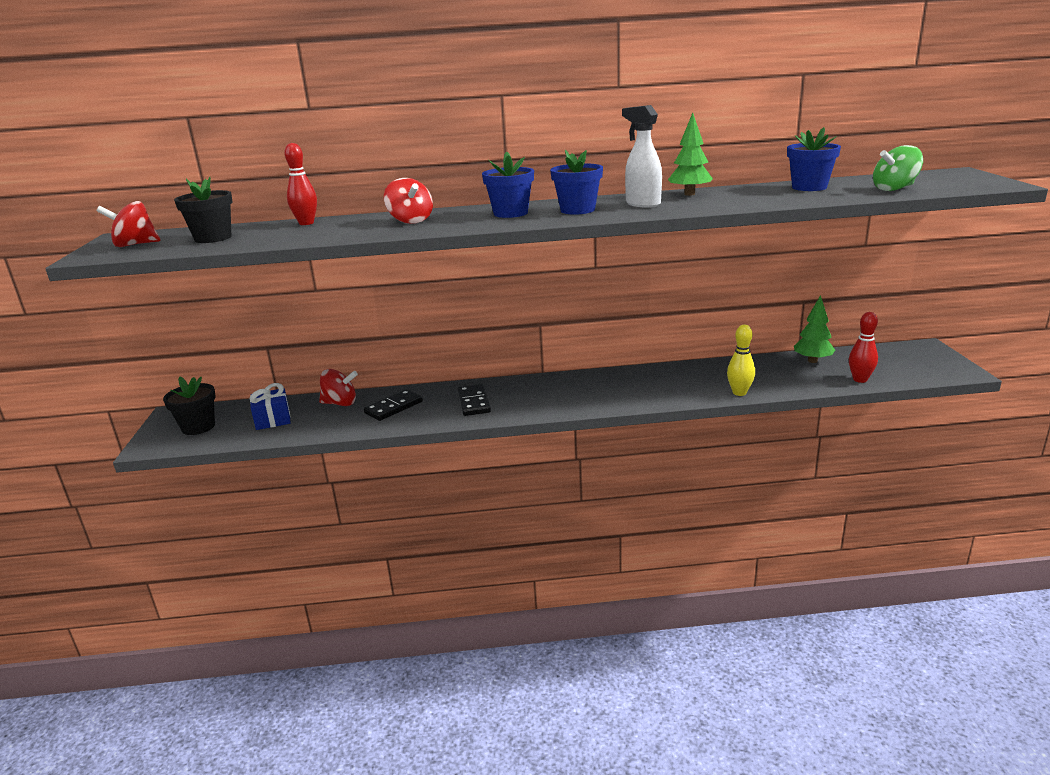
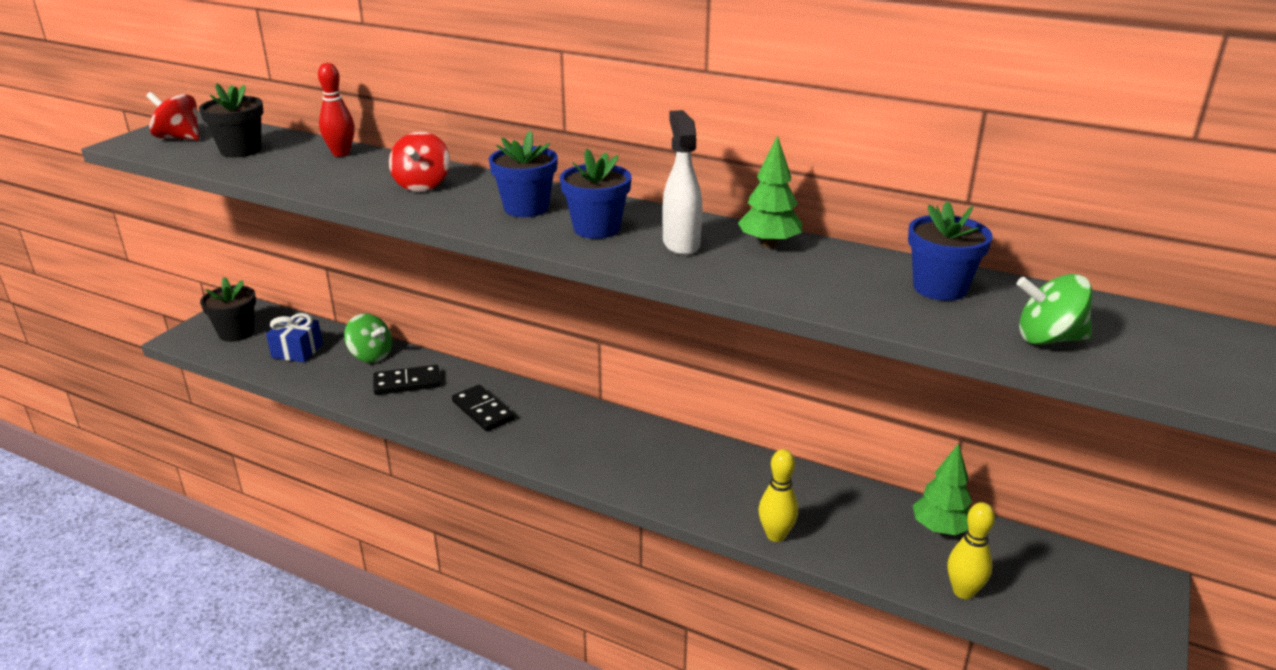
camera: 30 degrees right, 5 degrees up
red spinning top [319,369,358,406] -> green spinning top [344,313,392,363]
black domino [457,384,491,416] -> black domino turned 60 degrees counterclockwise [452,385,515,431]
red bowling pin [849,312,878,383] -> yellow bowling pin [947,502,995,599]

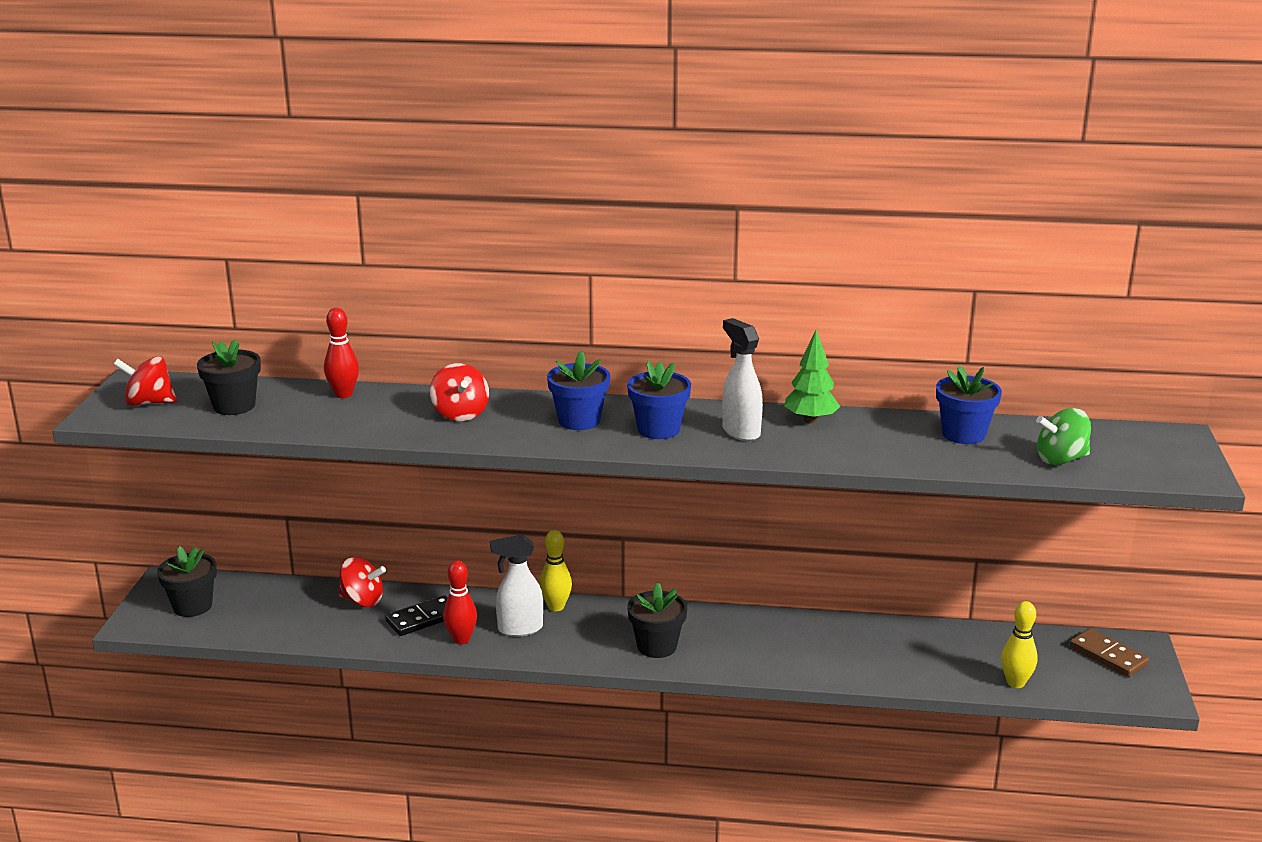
camera: 20 degrees left, 5 degrees down
blue gift [266,313,323,362] -> none
green spinning top [344,313,392,363] -> red spinning top [338,557,386,607]
black domino [452,385,515,431] -> white spray bottle [490,534,543,637]
yellow bowling pin [759,449,798,542] -> yellow bowling pin moved to [539,530,572,611]
green tree [912,443,972,535] -> none
none -> red bowling pin [443,561,477,644]
none -> black flower pot [628,583,687,658]
none -> brown domino [1070,628,1149,677]

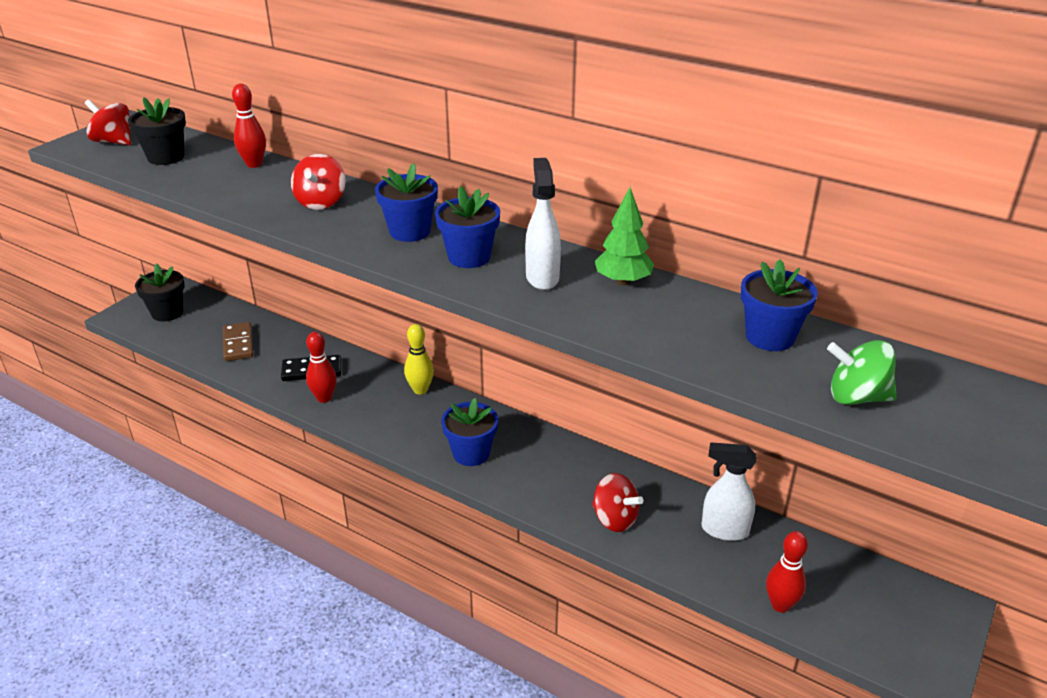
camera: 25 degrees right, 10 degrees up
red spinning top [338,557,386,607] -> red spinning top moved to [592,473,643,532]
white spray bottle [490,534,543,637] -> white spray bottle moved to [702,442,757,541]
black flower pot [628,583,687,658] -> blue flower pot [441,398,498,466]
yellow bowling pin [1001,601,1038,688] -> red bowling pin [766,531,808,613]
brown domino [1070,628,1149,677] -> brown domino moved to [223,322,253,361]

